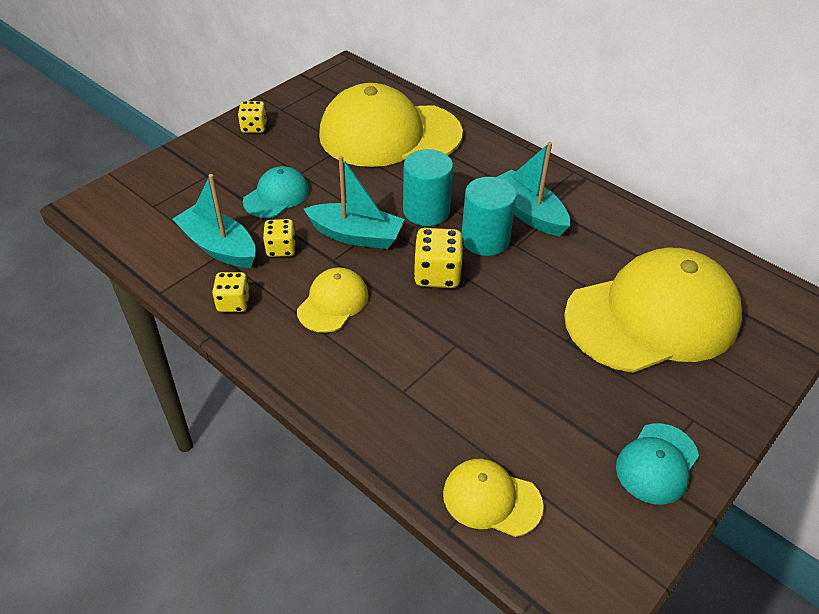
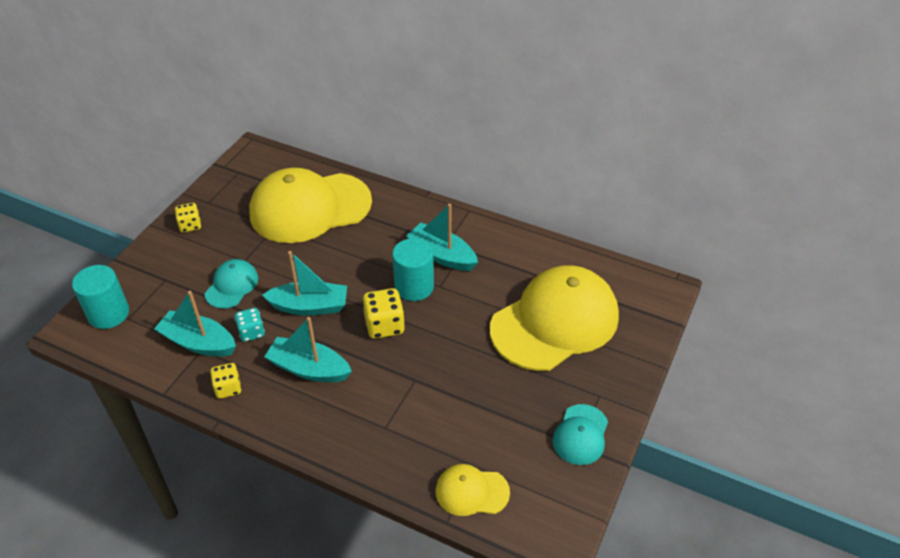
camera: 15 degrees left, 0 degrees up
yellow dice [263,219,296,257] -> turquoise dice [234,308,265,342]
yellow cap [297,267,368,333] -> turquoise boat [264,317,352,382]
turquoise cylinder [403,149,453,226] -> turquoise cylinder moved to [72,265,129,329]

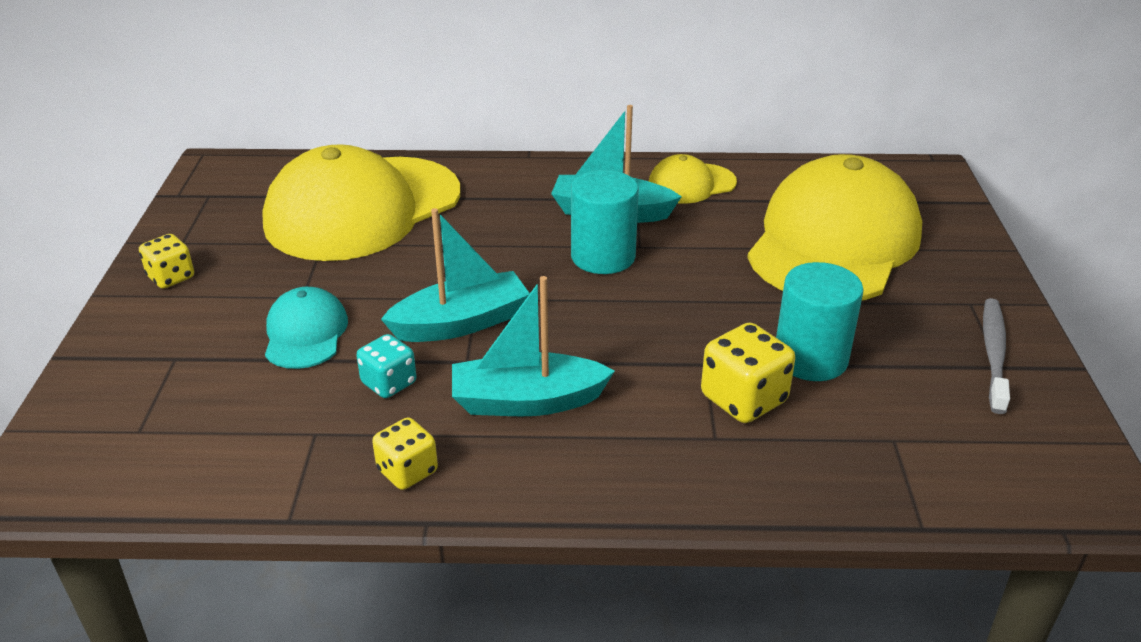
camera: 25 degrees left, 10 degrees down
turquoise cylinder [72,265,129,329] -> turquoise cylinder moved to [776,262,864,381]
turquoise boat [154,291,236,356] -> none
yellow dice [362,288,405,339] -> yellow dice moved to [701,323,795,423]
yellow cap [435,464,510,516] -> yellow cap moved to [649,154,737,204]
turquoise cap [553,404,608,465] -> grey toothbrush [983,298,1010,414]

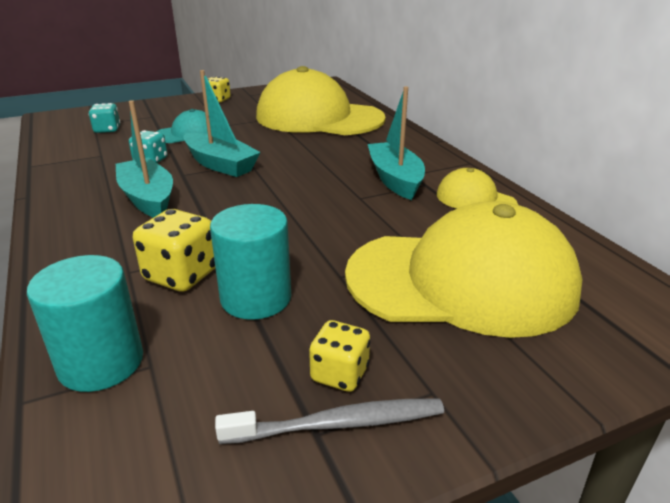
camera: 65 degrees right, 5 degrees down
yellow dice [372,417,438,490] -> yellow dice moved to [309,320,370,392]
turquoise cylinder [571,170,639,274] -> turquoise cylinder moved to [27,255,143,392]
none -> turquoise dice [89,103,120,133]

